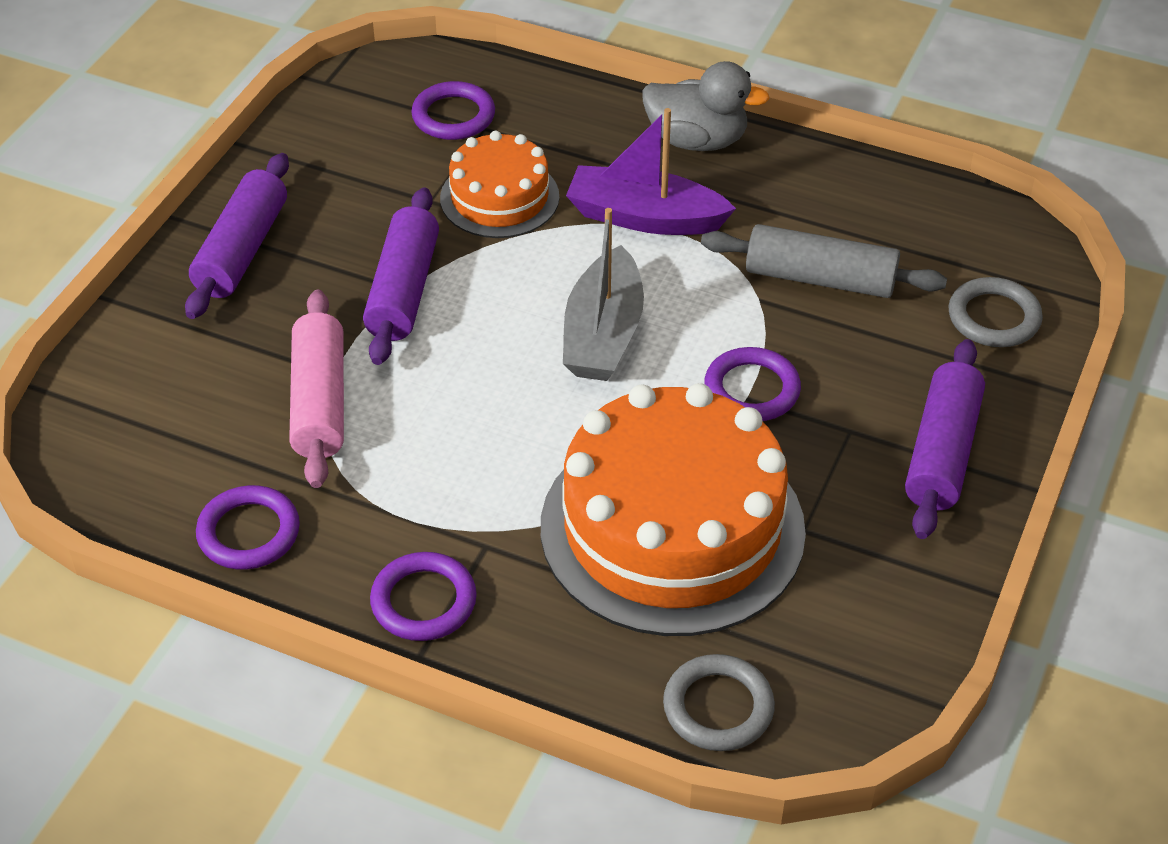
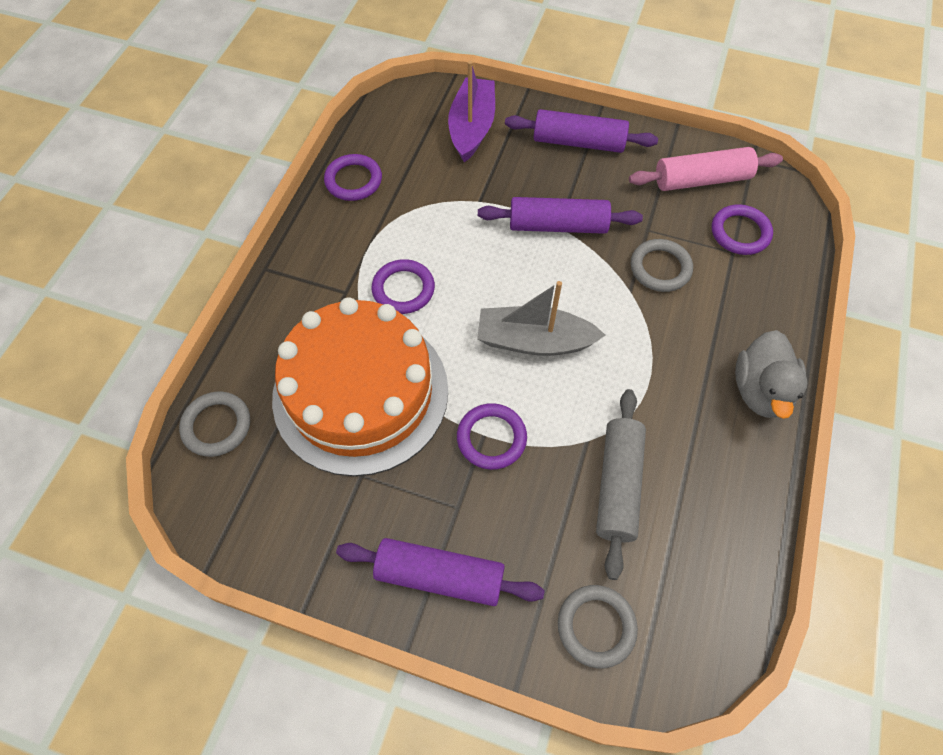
camera: 85 degrees right, 15 degrees up
pink rolling pin [289,290,344,488] -> pink rolling pin moved to [629,147,783,191]
purple ring [370,552,477,641] -> purple ring moved to [372,259,435,314]
orange cake [440,131,559,238] -> grey ring [631,239,693,292]
purple boat [566,108,736,235] -> purple boat moved to [448,61,495,162]

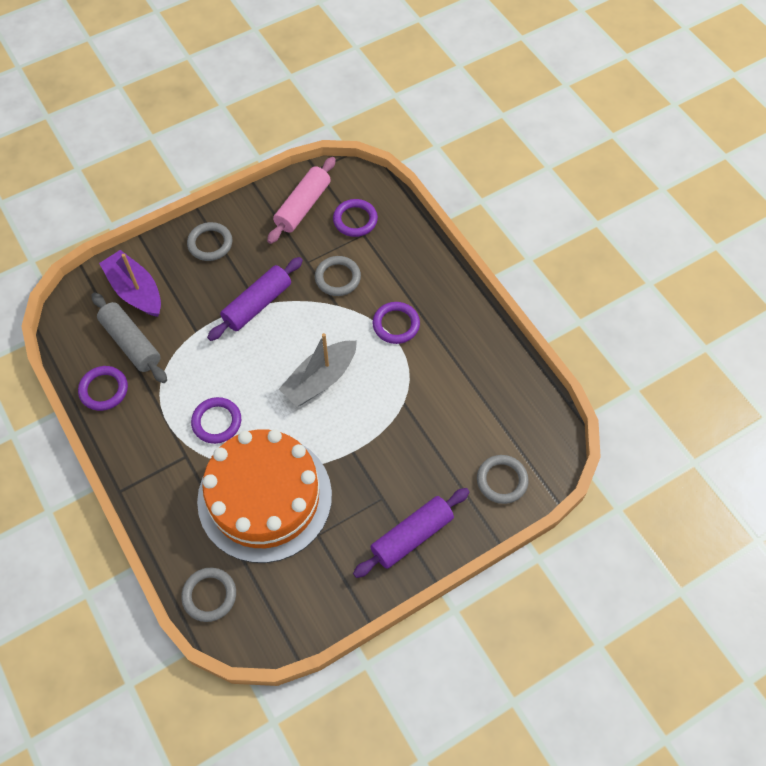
camera: 50 degrees left, 0 degrees up
purple ring [457,403,527,470] -> purple ring moved to [372,302,420,344]
purple rolling pin [505,109,658,153] -> grey ring [187,222,232,261]
grey rolling pin [596,389,646,580] -> grey rolling pin moved to [91,292,167,383]
grey duck [735,330,808,419] -> none

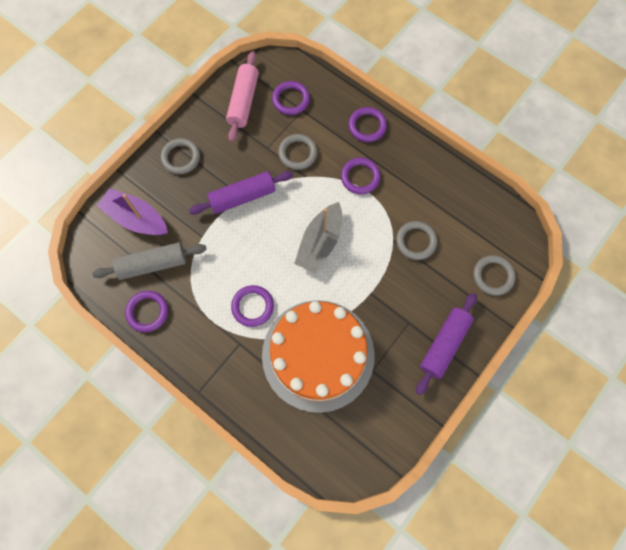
camera: 20 degrees left, 10 degrees up
grey rolling pin [91,292,167,383] -> grey rolling pin turned 45 degrees counterclockwise [92,242,207,280]
grey ring [181,568,236,622] -> grey ring moved to [396,221,437,260]
purple rolling pin [207,257,303,341] -> purple rolling pin turned 45 degrees clockwise [189,171,293,215]
none -> purple ring [348,107,387,142]

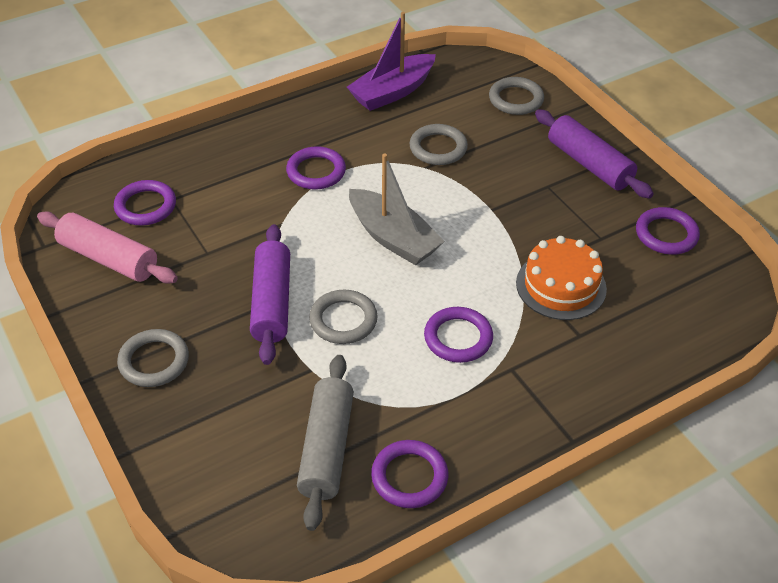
camera: 70 degrees left, 25 degrees down
purple boat [97,188,168,235] -> purple boat moved to [347,12,436,111]
orange cake [262,300,375,413] -> orange cake [516,236,607,320], size x0.53
grey ring [278,134,318,170] -> grey ring moved to [309,290,378,344]
purple ring [348,107,387,142] -> purple ring moved to [636,207,700,255]

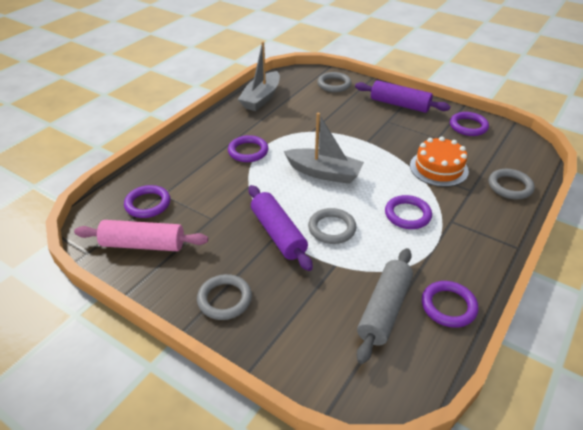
camera: 25 degrees left, 5 degrees down
grey rolling pin [297,355,354,531] -> grey rolling pin turned 45 degrees clockwise [357,248,413,364]
purple boat [347,12,436,111] -> grey boat [238,42,280,111]
grey ring [409,124,468,165] -> grey ring moved to [489,169,535,199]

